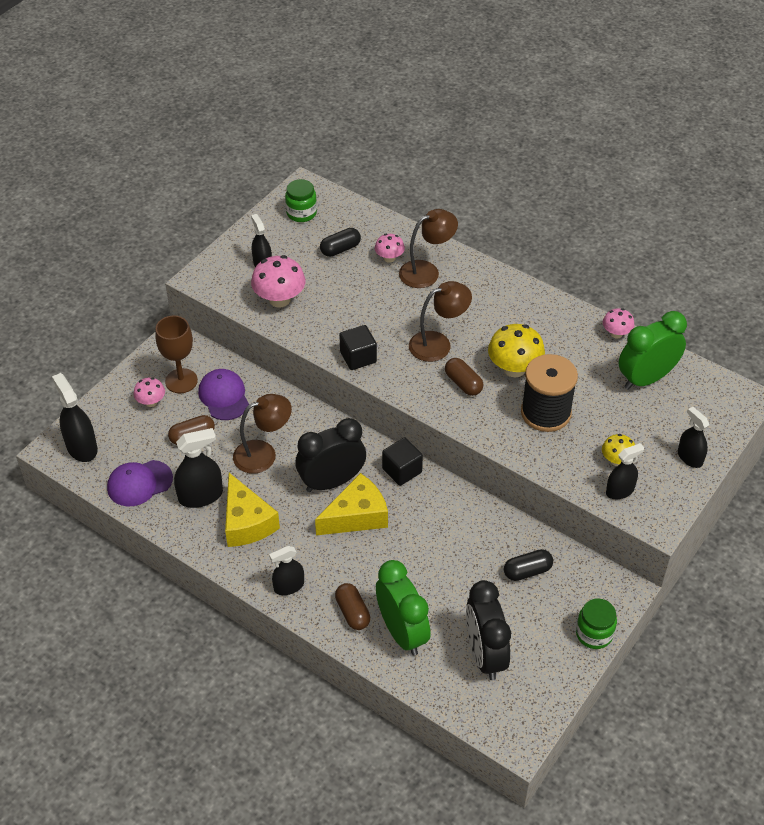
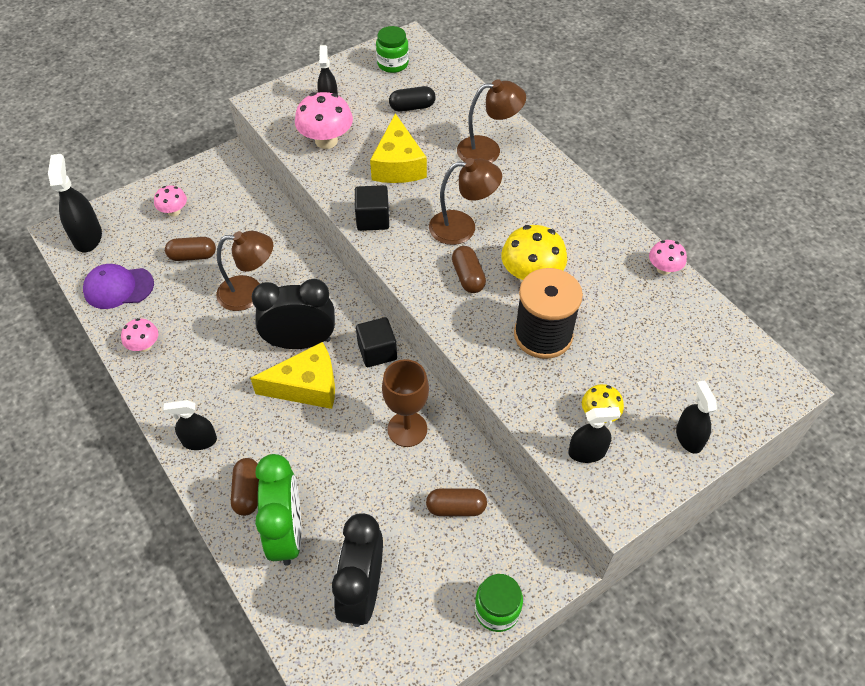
camera: 20 degrees right, 5 degrees up
brown goblet [155,315,198,393] -> brown goblet moved to [382,359,429,447]
black spray bottle [174,428,223,508] -> none
purple cap [198,369,249,420] -> none
yellow cheese [225,473,280,547] -> yellow cheese moved to [370,113,427,183]
pink mushroom [375,234,405,263] -> pink mushroom moved to [121,318,158,352]
black capsule [504,549,553,581] -> brown capsule [426,488,487,516]
green clock [618,311,687,390] -> none

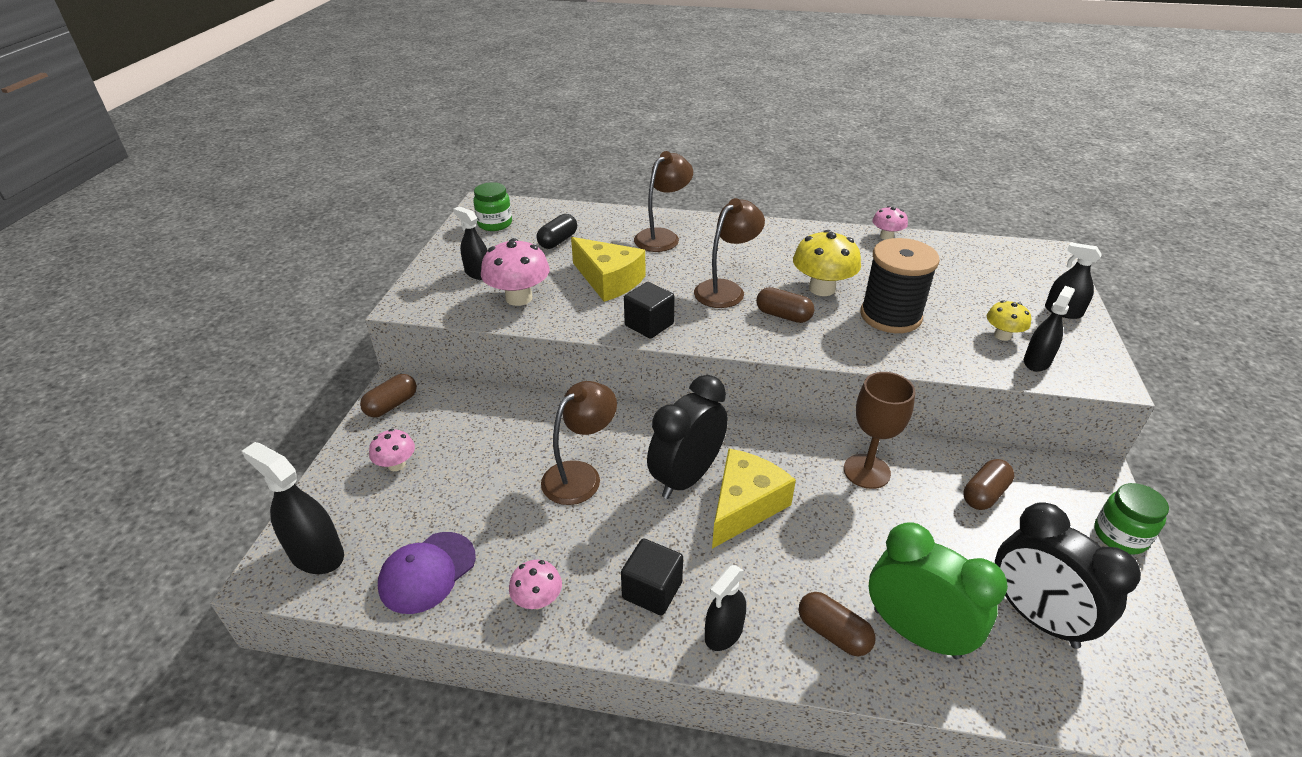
camera: 45 degrees left, 15 degrees down
brown capsule [165,237,216,261] -> brown capsule moved to [360,374,417,417]
black cube [356,317,397,367] -> black cube moved to [621,538,683,616]

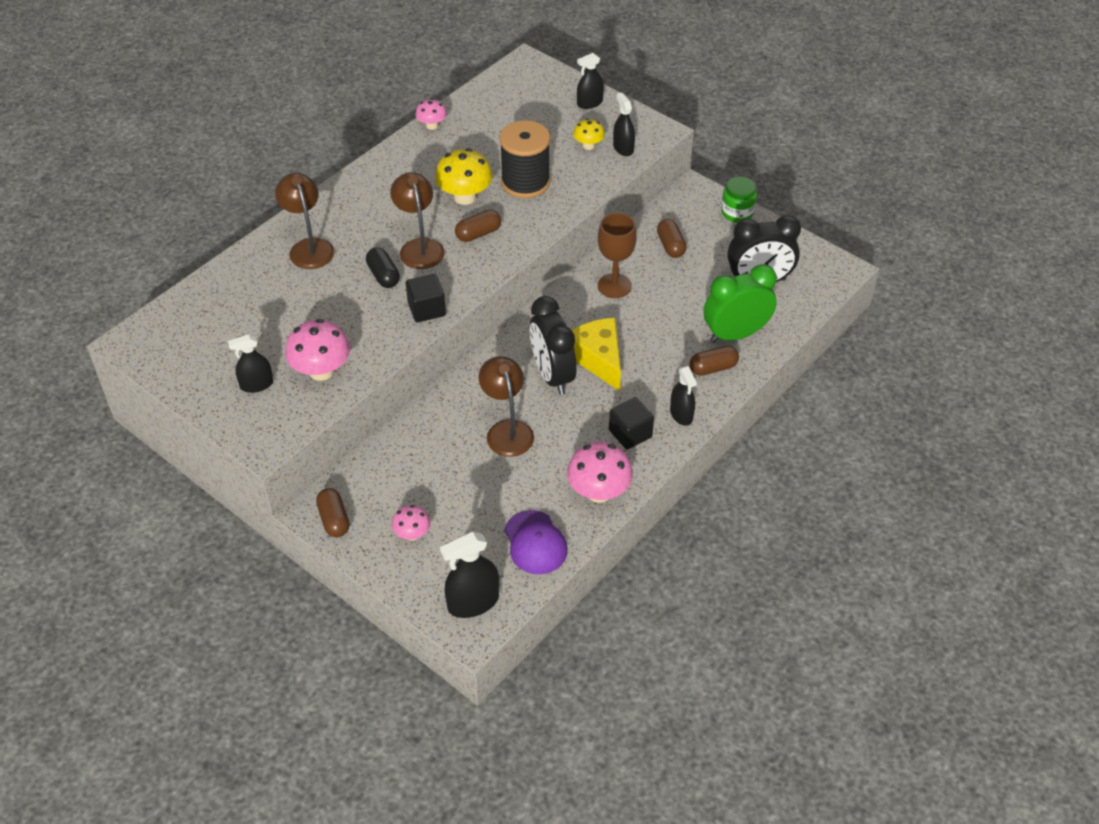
camera: 60 degrees left, 10 degrees up
green jar [473,182,512,231] -> none
pink mushroom [509,560,562,609] -> pink mushroom [567,442,633,503], size x1.74
black capsule [537,214,577,249] -> black capsule moved to [366,247,400,288]
yellow cheese [571,237,645,302] -> none

